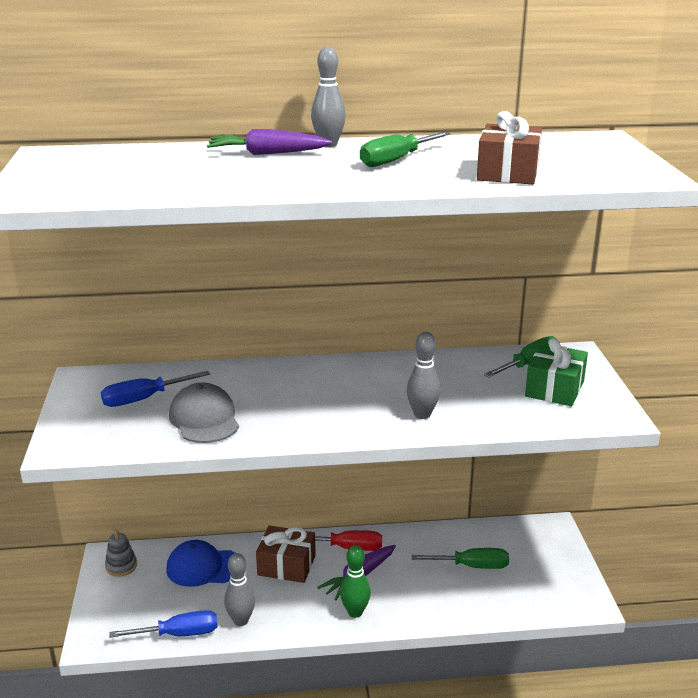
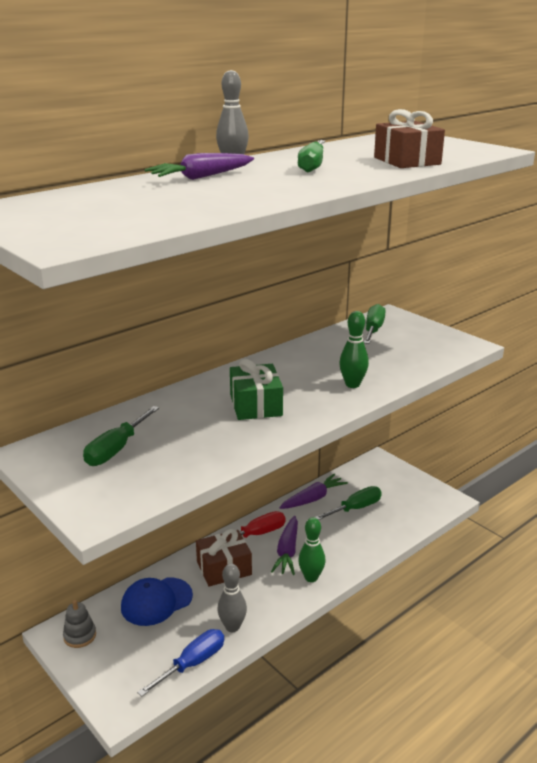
camera: 35 degrees left, 0 degrees up
blue screwdriver [101,371,210,407] -> green screwdriver [83,406,159,466]
grey cap [169,382,239,443] -> none
grey bowling pin [407,332,440,419] -> green bowling pin [339,311,369,388]
green gift [525,338,588,406] -> green gift moved to [230,359,283,420]
none -> purple carrot [279,474,348,509]

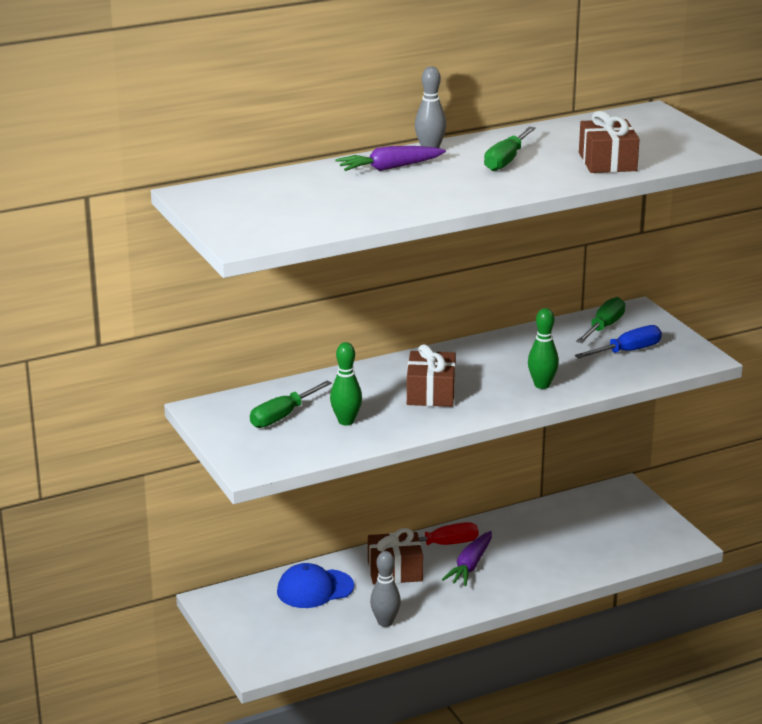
camera: 15 degrees right, 0 degrees up
grey stacking toy [63,600,96,648] -> none
blue screwdriver [137,629,224,697] -> blue screwdriver moved to [575,325,662,358]
green gift [230,359,283,420] -> brown gift [407,344,456,407]
purple carrot [279,474,348,509] -> none
green bowling pin [298,517,325,582] -> green bowling pin moved to [330,342,362,425]
green screwdriver [314,486,382,520] -> none

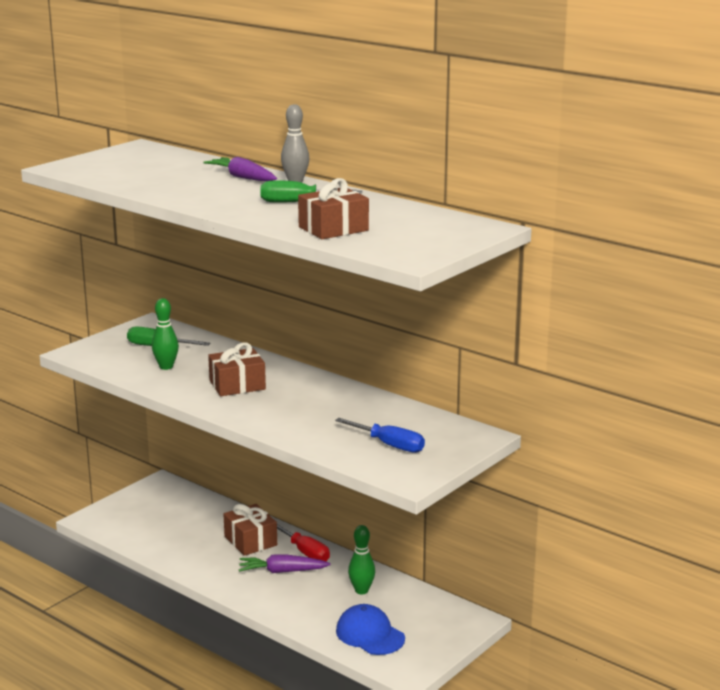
camera: 65 degrees right, 5 degrees down
blue cap [277,563,354,608] -> blue cap moved to [336,604,405,655]
grey bowling pin [370,551,401,627] -> none
green bowling pin [528,308,559,389] -> green bowling pin moved to [348,525,375,594]
green screwdriver [576,297,625,343] -> none

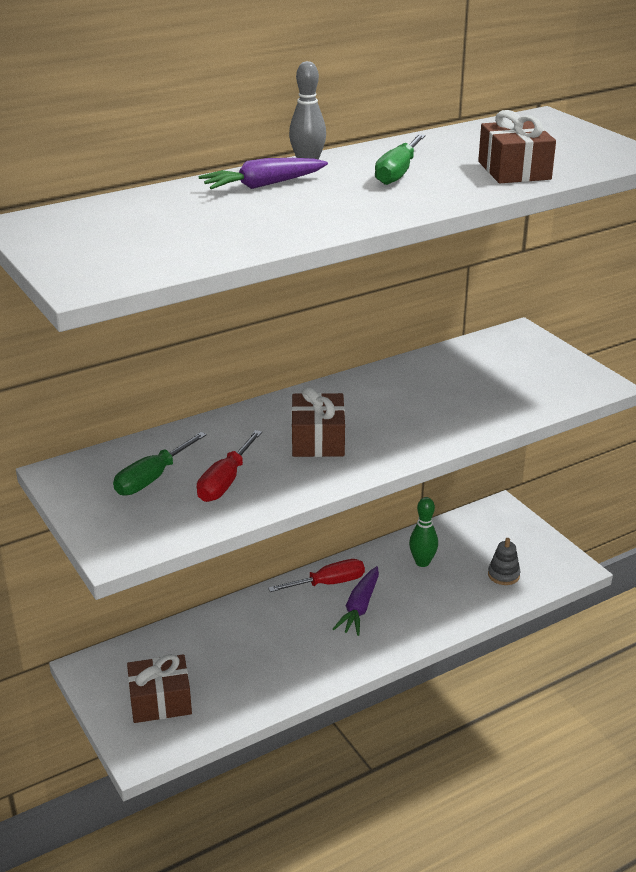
camera: 70 degrees left, 10 degrees up
green bowling pin [152,298,179,370] -> red screwdriver [197,430,262,502]
brown gift [224,504,277,556] -> brown gift moved to [127,654,192,723]
blue screwdriver [335,418,425,453] -> none
blue cap [336,604,405,655] -> grey stacking toy [488,538,520,585]

